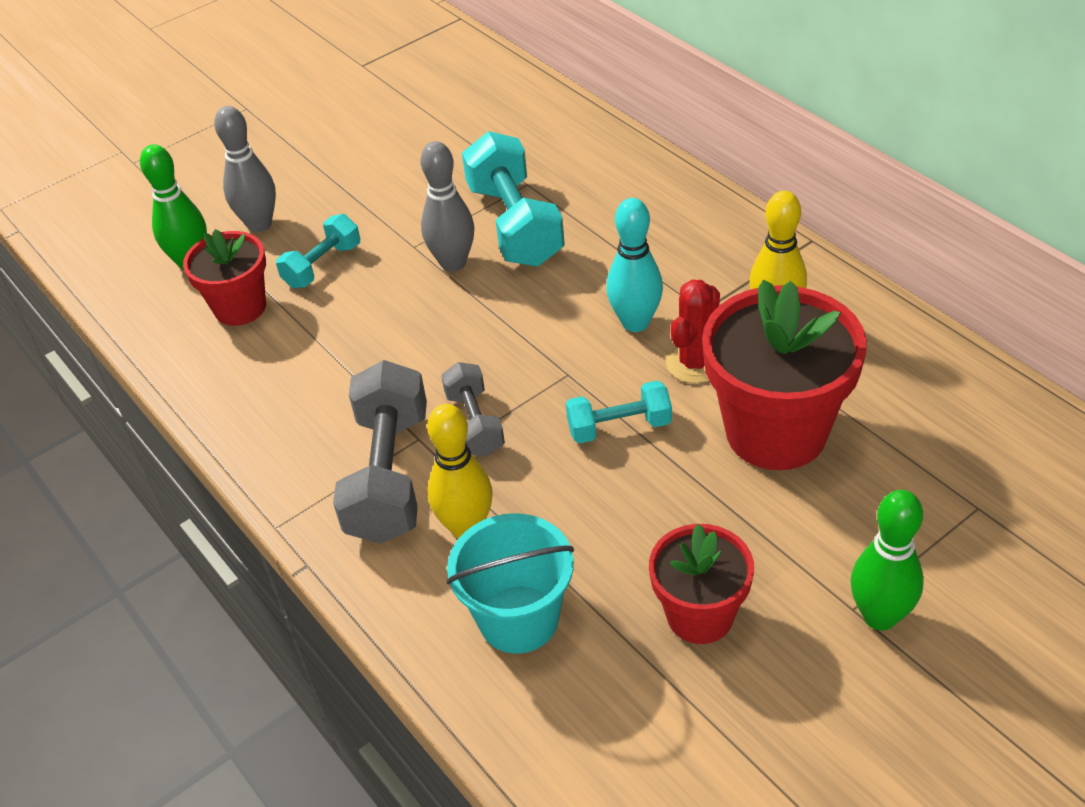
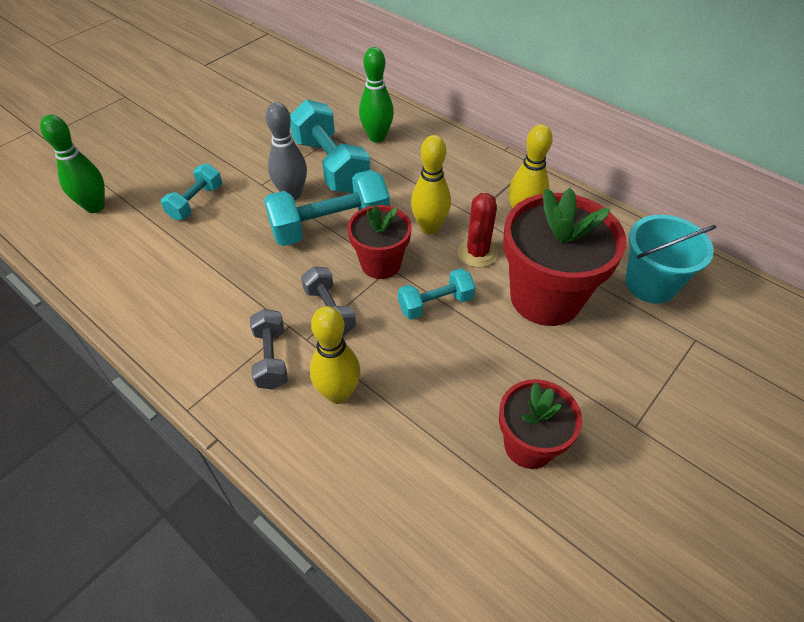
camera: 15 degrees left, 5 degrees up
red flower pot [183,229,266,326] -> red flower pot moved to [347,205,412,279]
grey bowling pin [214,106,276,232] -> none
grey dumbbell [333,360,427,544] -> grey dumbbell [250,309,288,390], size x0.57
turquoise bucket [446,513,574,654] -> turquoise bucket moved to [625,215,716,304]
turquoise bowling pin [606,198,663,332] -> yellow bowling pin [411,135,451,234]
green bowling pin [851,490,924,631] -> green bowling pin moved to [359,47,394,143]
none -> turquoise dumbbell [264,170,390,246]

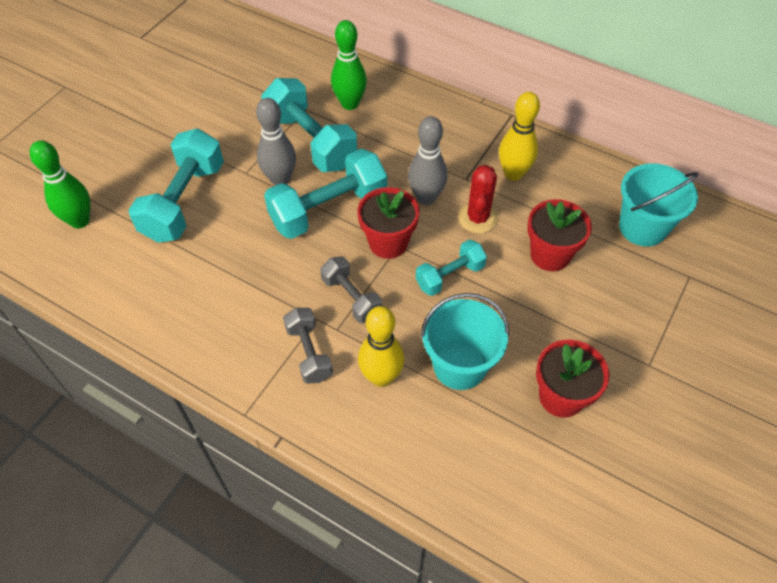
camera: 10 degrees left, 5 degrees up
turquoise dumbbell [161,164,222,220] -> turquoise dumbbell [128,129,224,243], size x1.76
yellow bowling pin [411,135,451,234] -> grey bowling pin [408,116,447,205]
red flower pot [503,188,626,326] -> red flower pot [527,199,592,271], size x0.59
none -> turquoise bucket [421,293,509,390]

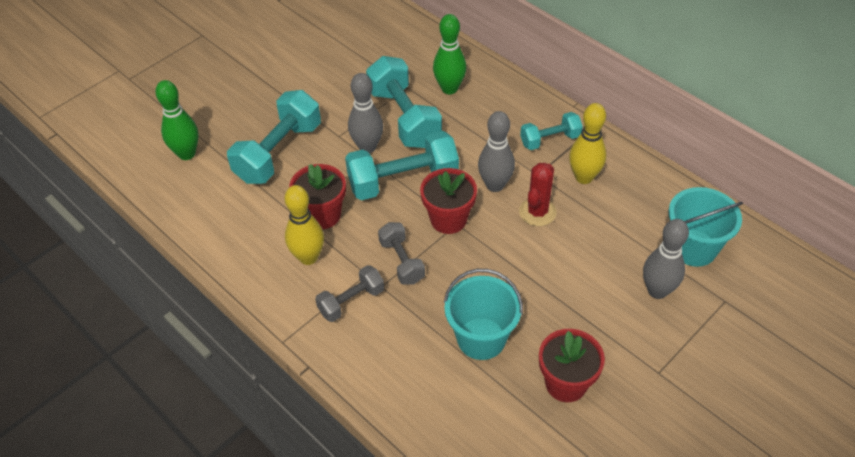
camera: 15 degrees right, 5 degrees down
grey dumbbell [283,308,333,384] -> grey dumbbell turned 60 degrees clockwise [315,265,384,322]
yellow bowling pin [358,306,404,387] -> yellow bowling pin moved to [284,185,324,265]
turquoise dumbbell [416,239,487,296] -> turquoise dumbbell moved to [520,112,583,150]
red flower pot [527,199,592,271] -> red flower pot moved to [289,164,346,229]
none -> grey bowling pin [643,219,689,299]

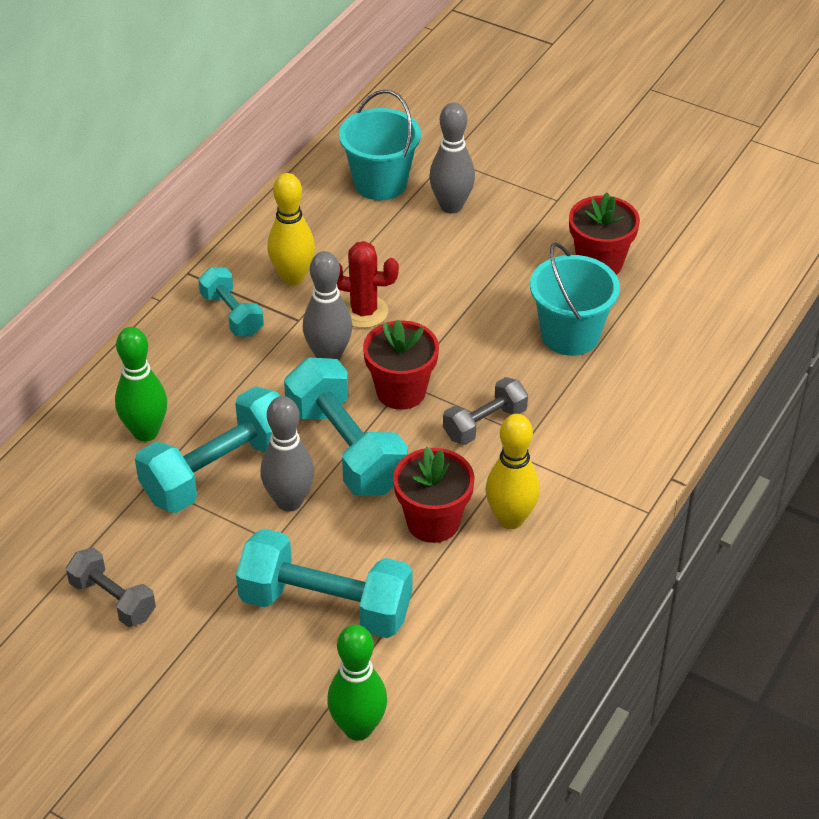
camera: 105 degrees left, 5 degrees down
grey dumbbell [315,265,384,322] -> grey dumbbell moved to [66,548,156,627]

